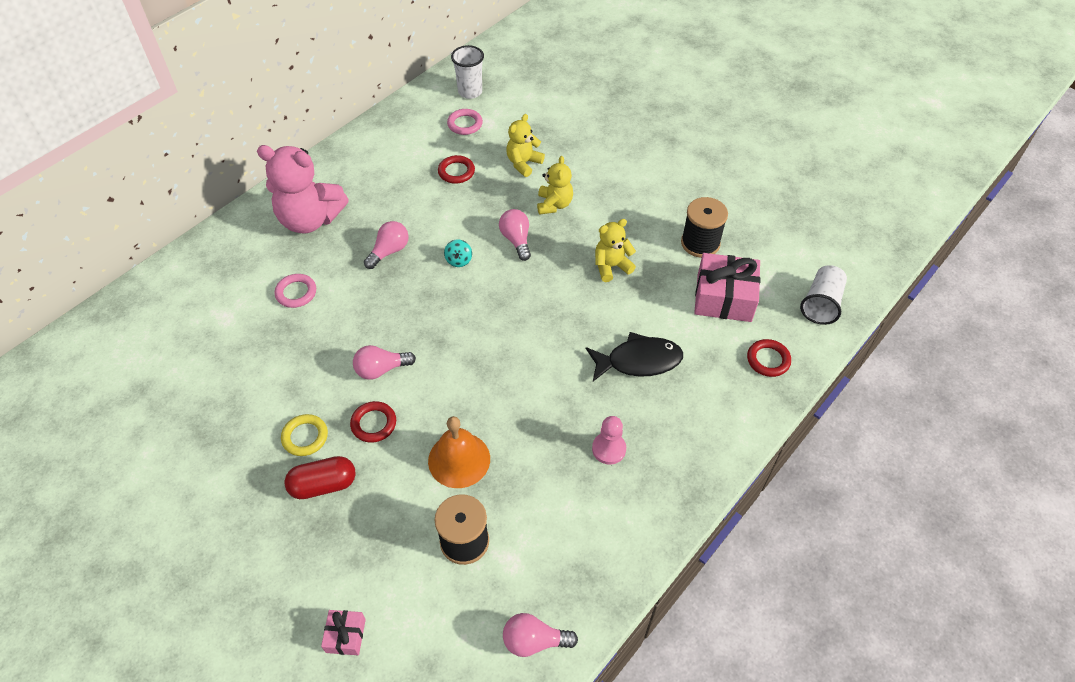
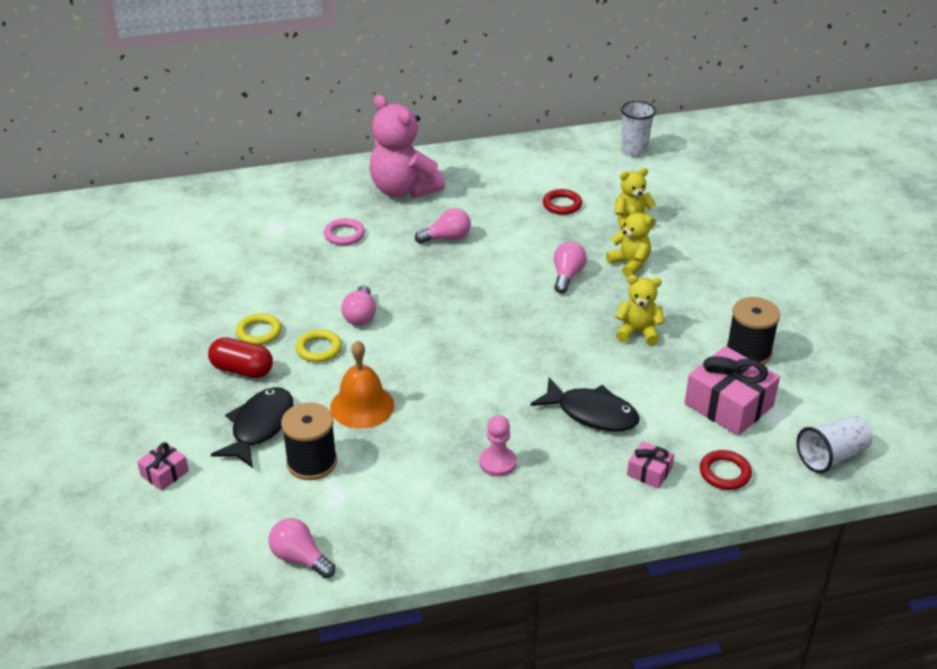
camera: 35 degrees right, 15 degrees down
red ring [350,401,396,443] -> yellow ring [296,329,342,362]
pink light bulb [353,345,416,380] -> pink light bulb turned 105 degrees counterclockwise [341,285,376,326]
turquoise spinning top [444,239,472,267] -> none
pink ring [447,109,483,135] -> none
yellow teddy bear [537,156,573,215] -> yellow teddy bear turned 75 degrees counterclockwise [606,206,651,277]
none -> black fish [211,387,293,468]
none -> pink gift [627,441,674,489]

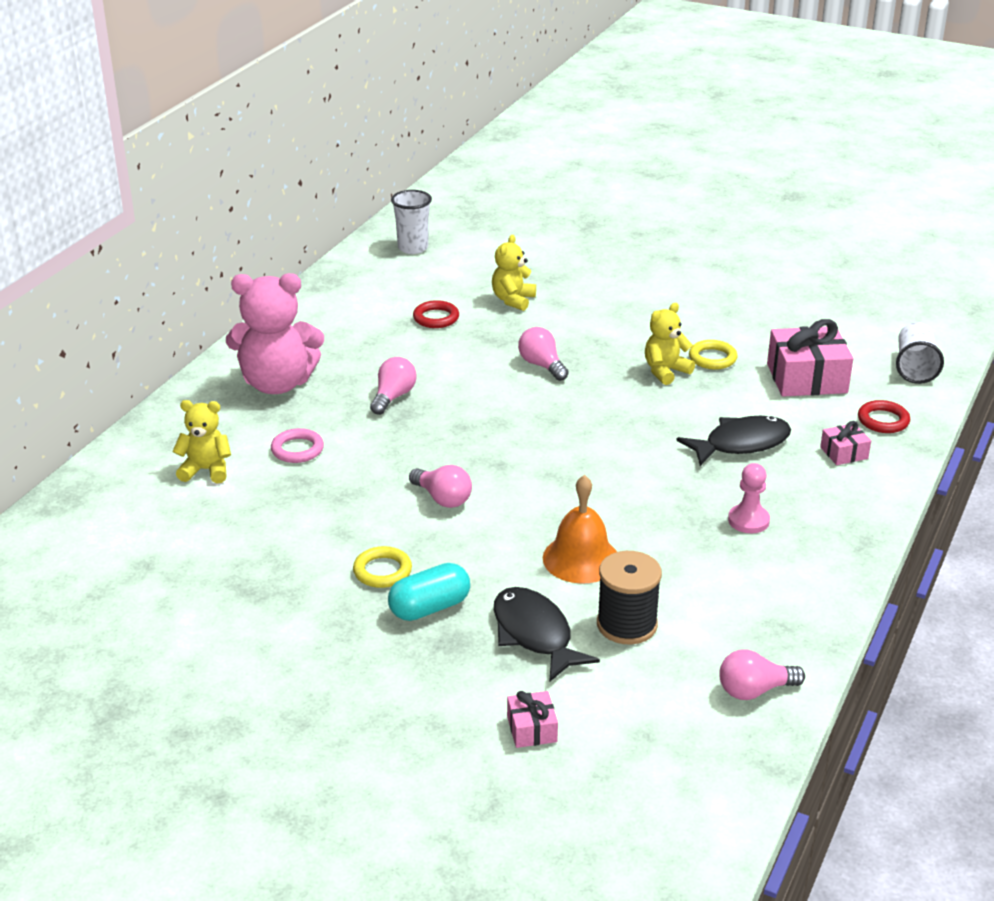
camera: 50 degrees left, 5 degrees down
red capsule [208,337,273,378] -> turquoise capsule [388,563,470,621]
yellow ring [296,329,342,362] -> yellow ring moved to [689,340,738,370]
yellow teddy bear [606,206,651,277] -> yellow teddy bear moved to [172,400,231,483]
black spool [726,297,780,365] -> none

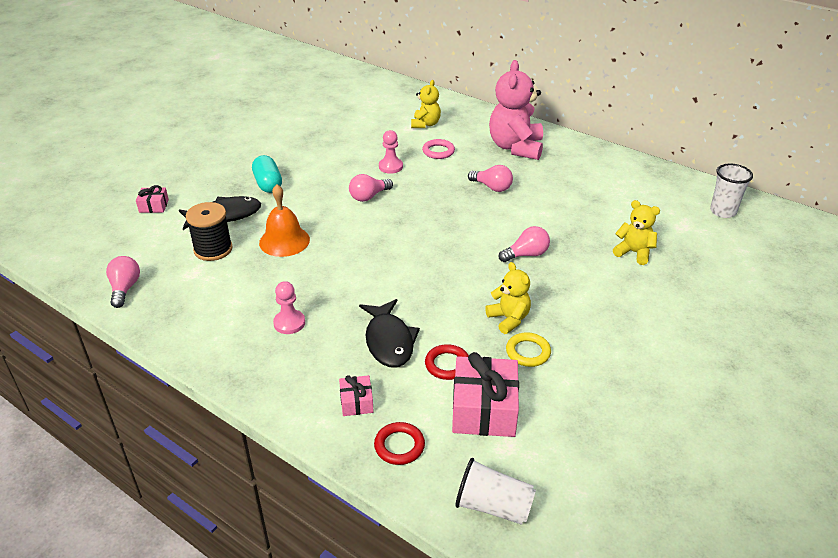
camera: 100 degrees right, 5 degrees up
yellow ring [353,546,412,588] -> none
red ring [413,300,459,328] -> red ring moved to [425,344,469,380]
none -> pink pawn [379,130,403,174]

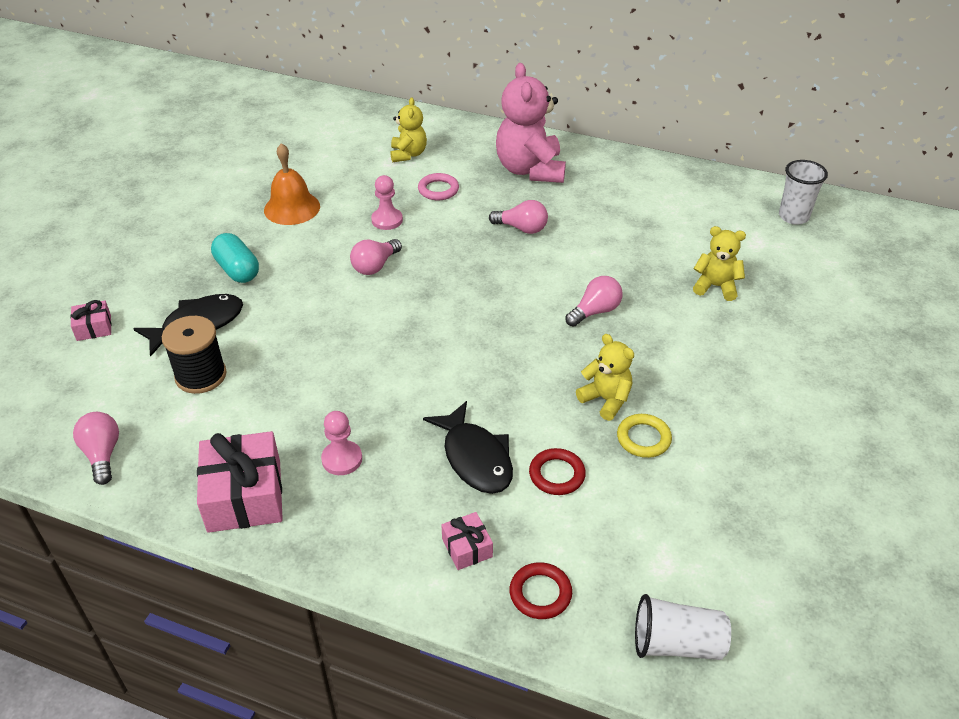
camera: 15 degrees left, 5 degrees up
orange bell [259,184,310,257] -> orange bell moved to [264,143,320,225]
pink gift [452,352,519,437] -> pink gift moved to [197,431,283,533]

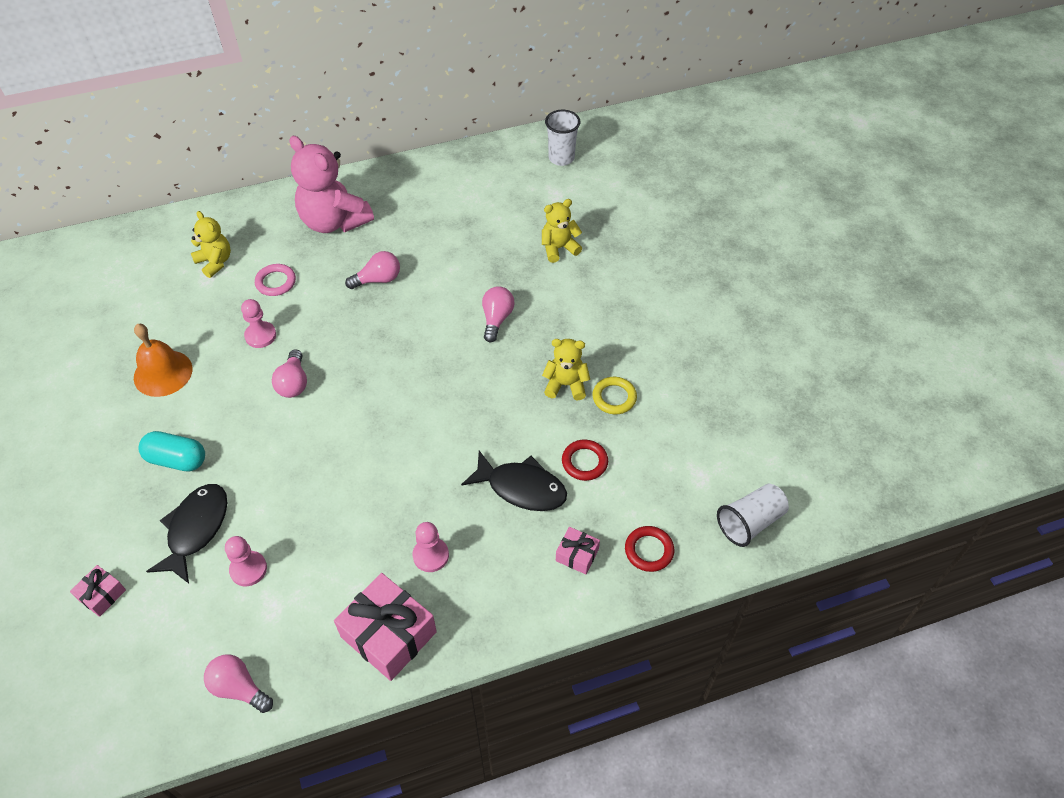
camera: 40 degrees left, 10 degrees up
black spool [162,316,227,394] -> pink pawn [225,536,267,586]

